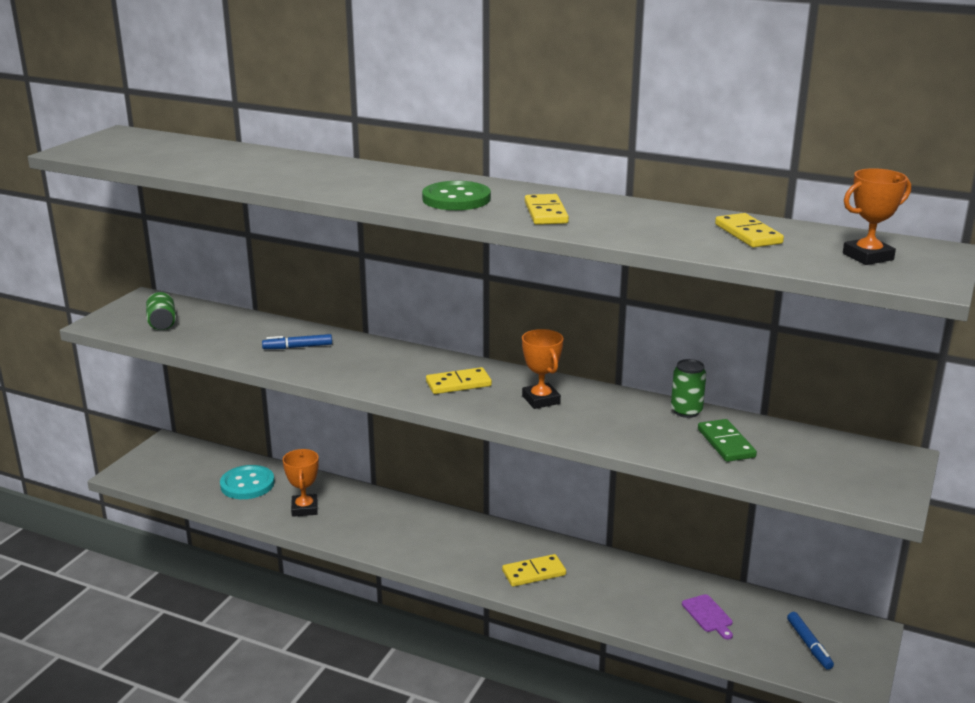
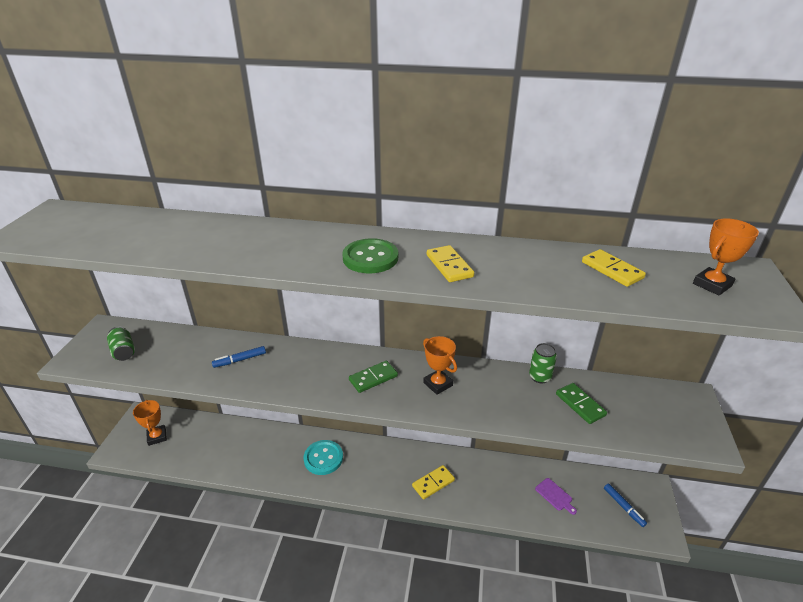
camera: 15 degrees left, 10 degrees up
turquoise button [220,465,275,499] -> turquoise button moved to [303,440,343,475]
orange trophy [282,449,319,517] -> orange trophy moved to [133,400,167,446]
yellow domino [426,367,492,394] -> green domino [349,361,398,393]

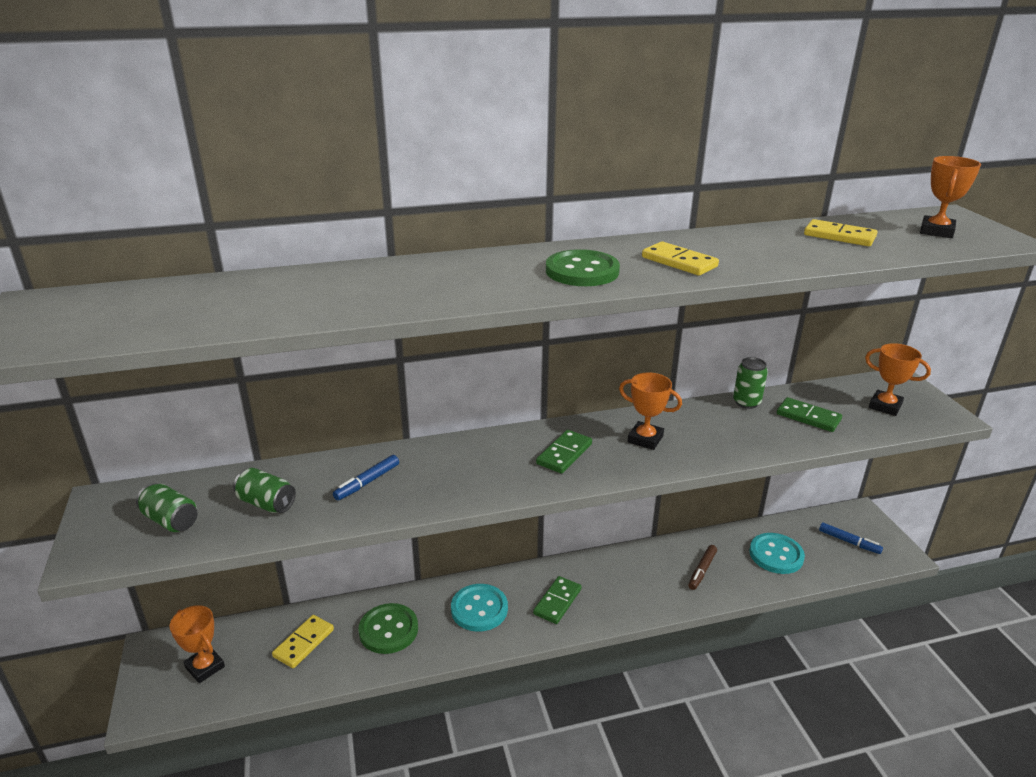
camera: 25 degrees left, 5 degrees down
yellow domino [412,465,455,500] -> yellow domino moved to [272,615,334,668]
purple cutting board [535,478,577,515] -> turquoise button [749,533,805,574]
none -> green can [233,468,296,513]
none -> green button [358,603,418,654]
none -> green domino [533,576,582,624]
none -> brown marker [688,545,717,590]
none -> orange trophy [865,343,931,416]

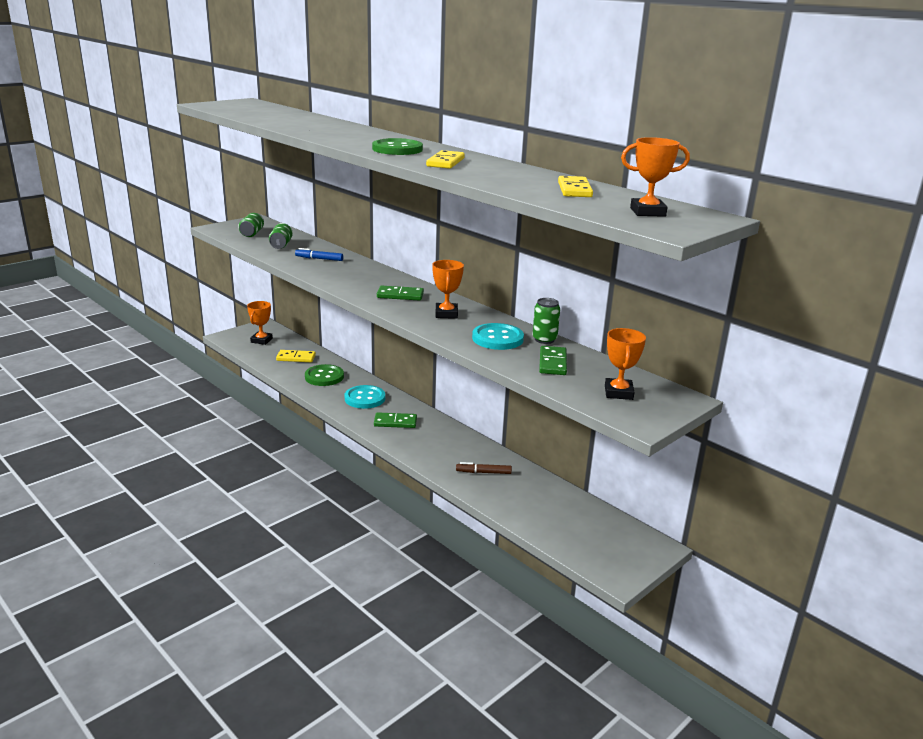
camera: 60 degrees right, 5 degrees down
turquoise button [749,533,805,574] -> turquoise button moved to [472,323,524,350]
blue marker [819,523,883,554] -> none

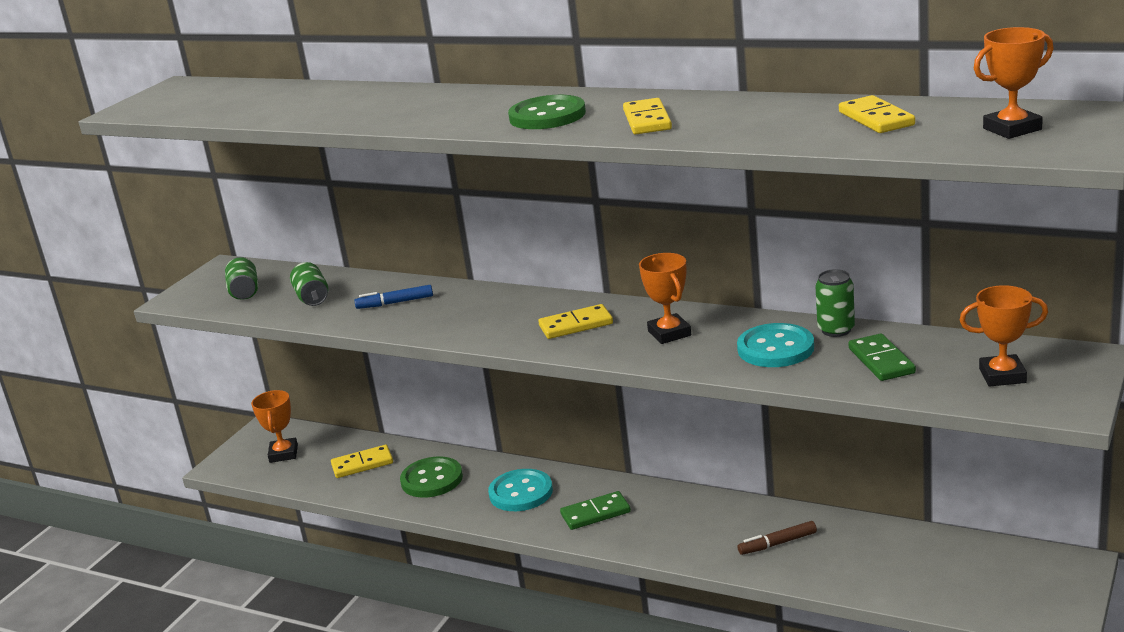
camera: 15 degrees left, 0 degrees up
green domino [377,286,424,301] -> yellow domino [538,304,613,339]
orange trophy [605,328,646,400] -> orange trophy turned 75 degrees counterclockwise [959,285,1048,386]

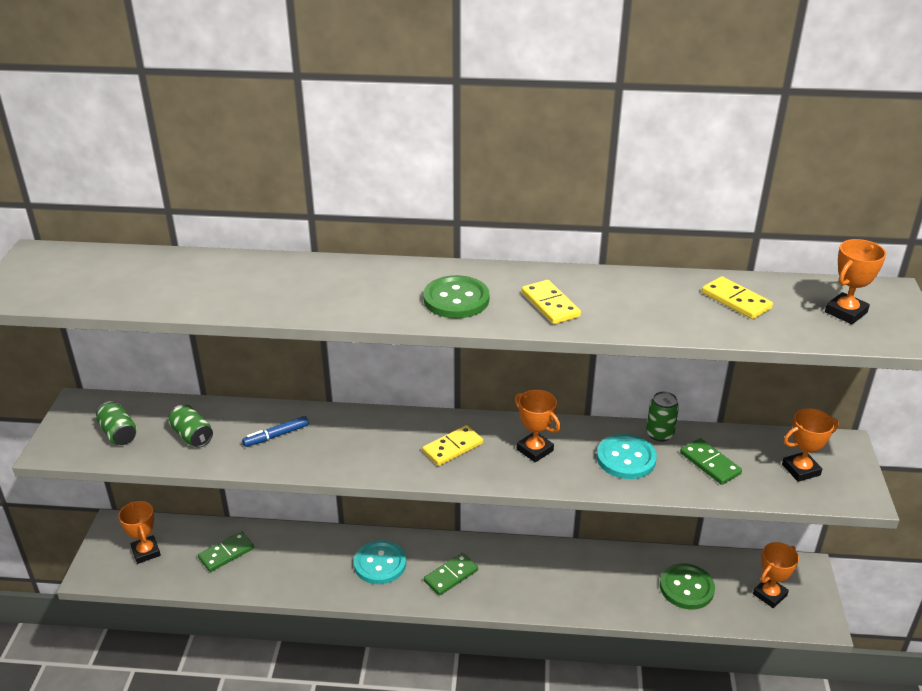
camera: 25 degrees left, 10 degrees up
yellow domino [331,445,393,478] -> green domino [198,531,254,572]
green button [400,456,463,498] -> green button moved to [660,563,715,609]
brown marker [737,521,817,555] -> none
none -> orange trophy [753,542,799,608]

